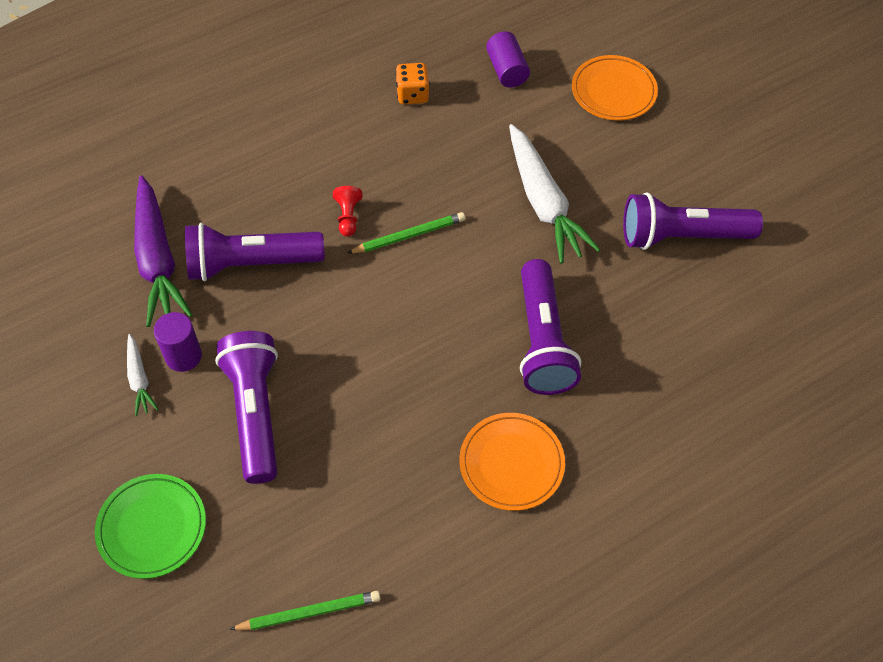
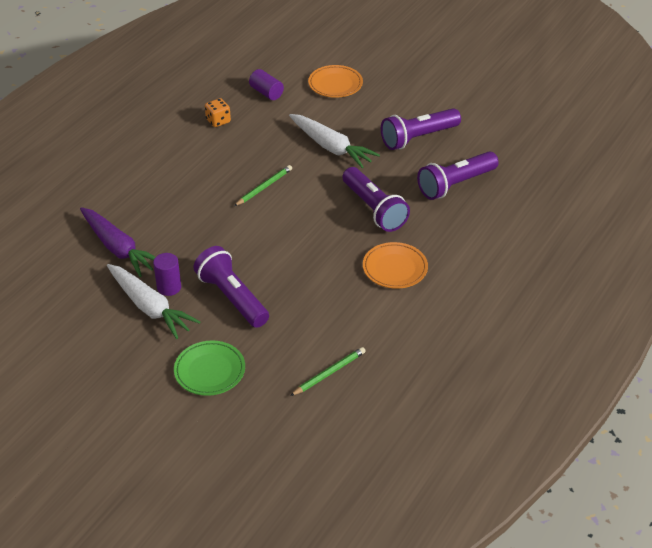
camera: 25 degrees left, 15 degrees down
white carrot [127,334,158,416] -> white carrot [107,264,200,339], size x2.06
purple flashlight [185,223,324,281] -> purple flashlight moved to [417,151,499,200]
red pawn [333,186,362,237] -> none

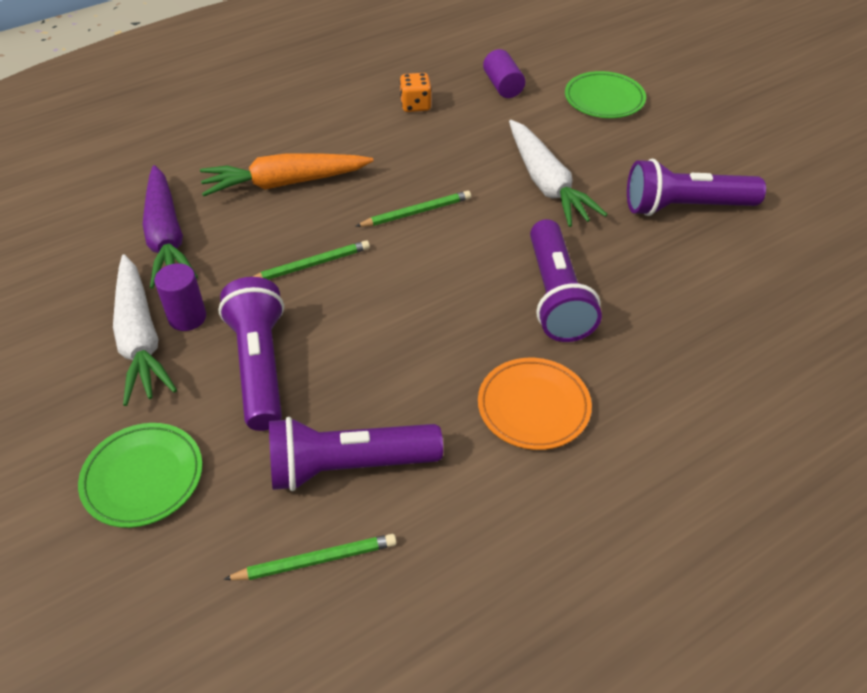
camera: 25 degrees right, 5 degrees up
orange plate [308,65,363,98] -> green plate [565,71,646,118]
purple flashlight [417,151,499,200] -> purple flashlight moved to [269,417,443,491]
none -> orange carrot [200,153,373,197]
none -> green pencil [252,240,370,280]

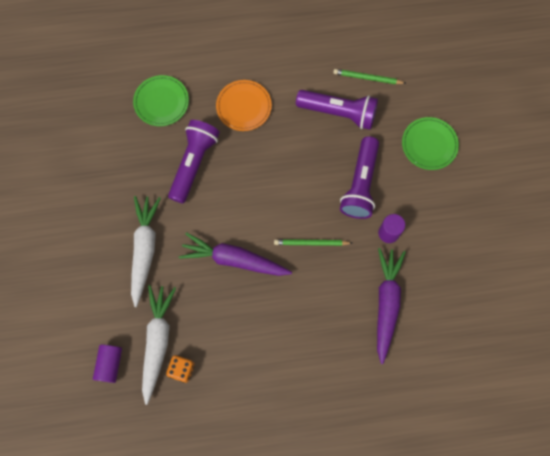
camera: 155 degrees left, 25 degrees up
white carrot [113,254,177,406] -> white carrot moved to [142,285,176,405]
orange carrot [200,153,373,197] -> none
green pencil [356,191,471,227] -> purple carrot [179,232,292,276]
green plate [565,71,646,118] -> green plate moved to [133,75,189,126]
purple flashlight [627,159,766,216] -> none

